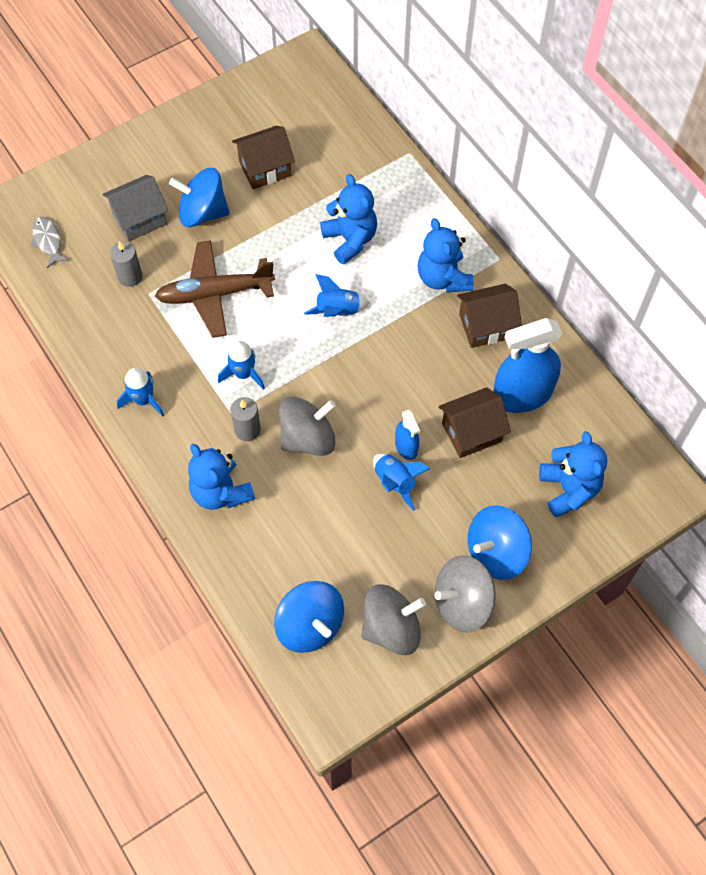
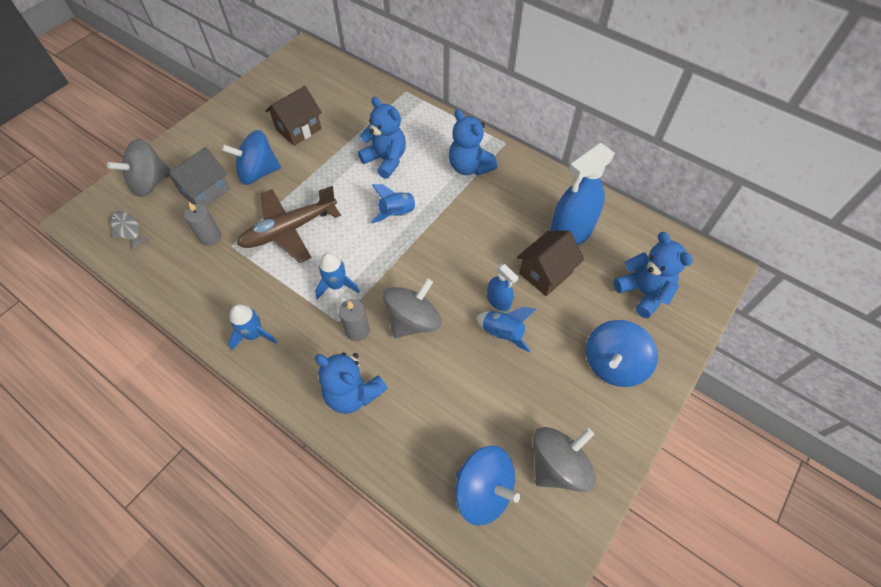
camera: 20 degrees left, 5 degrees down
grey spinning top [435,555,496,633] -> grey spinning top moved to [107,139,171,197]
brown house [457,284,522,348] -> none

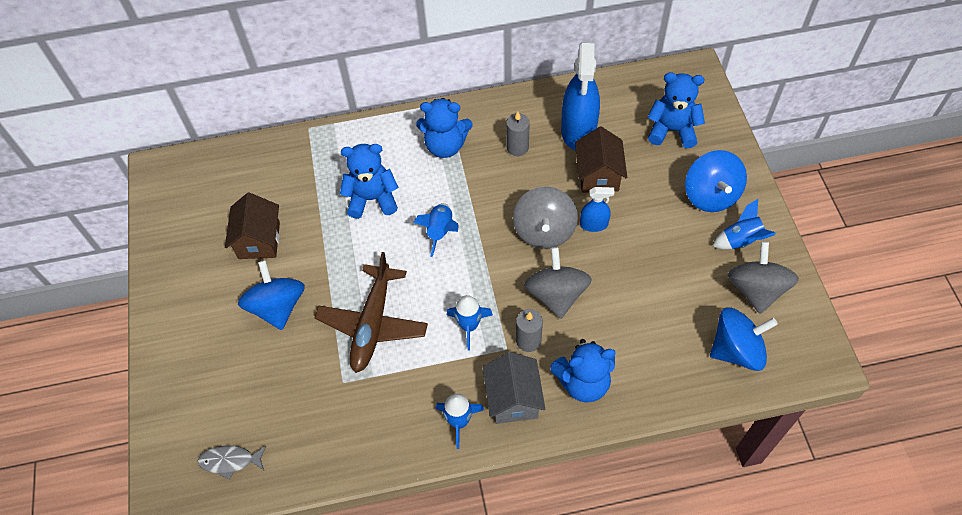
camera: 45 degrees left, 0 degrees up
grey spinning top [107,139,171,197] -> grey spinning top moved to [513,187,578,249]
grey house [165,147,230,207] -> grey house moved to [483,352,545,424]
grey candle [184,202,221,246] -> grey candle moved to [506,112,530,156]
blue spinning top [221,130,281,185] -> blue spinning top turned 135 degrees clockwise [238,260,305,330]
blue rocket [476,307,536,352] -> blue rocket moved to [713,199,776,249]

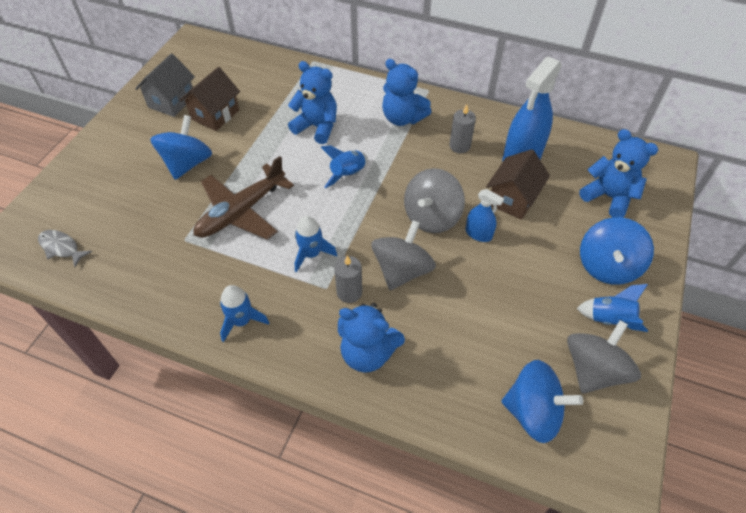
camera: 30 degrees right, 5 degrees down
grey house [483,352,545,424] -> grey house moved to [135,53,195,117]

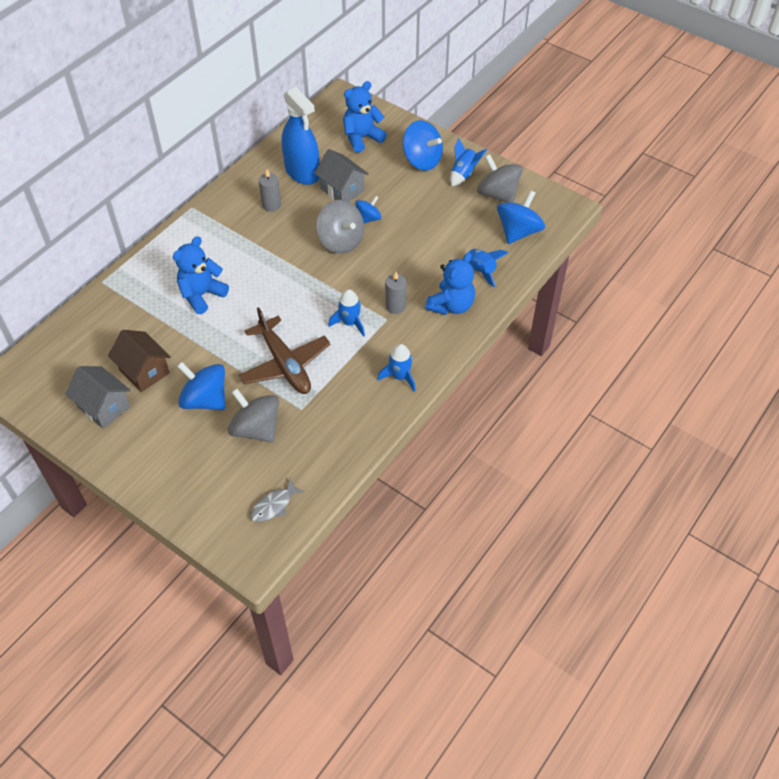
camera: 75 degrees left, 0 degrees up
blue rocket [321,145,368,188] -> blue rocket moved to [464,249,508,288]
grey spinning top [371,220,436,290] -> grey spinning top moved to [228,388,279,443]
blue teddy bear [382,59,431,126] -> none
blue spray bottle [466,189,504,242] -> blue spinning top [355,196,382,223]
brown house [486,149,550,220] -> grey house [315,149,369,202]

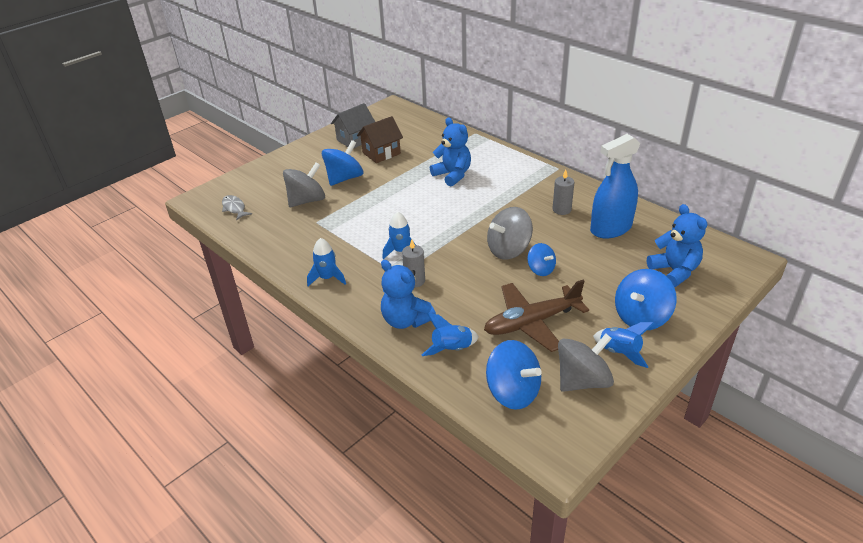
camera: 100 degrees right, 15 degrees down
brown plane [238,307,331,394] -> brown plane moved to [484,280,589,352]
grey house [315,149,369,202] -> none

